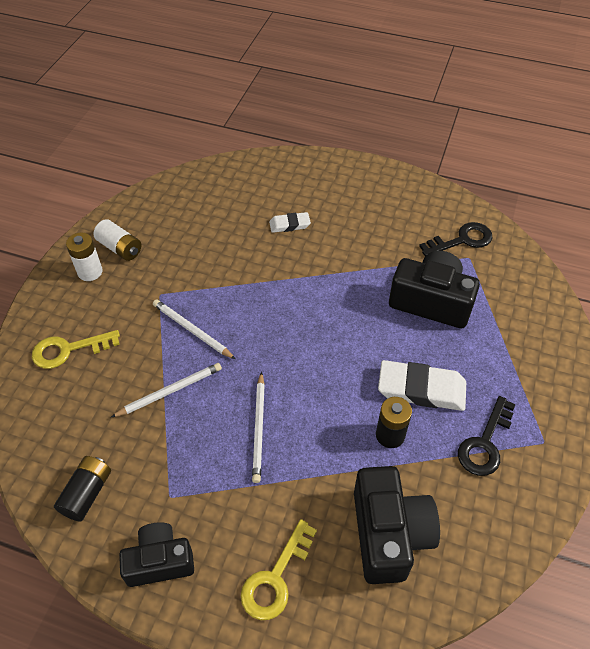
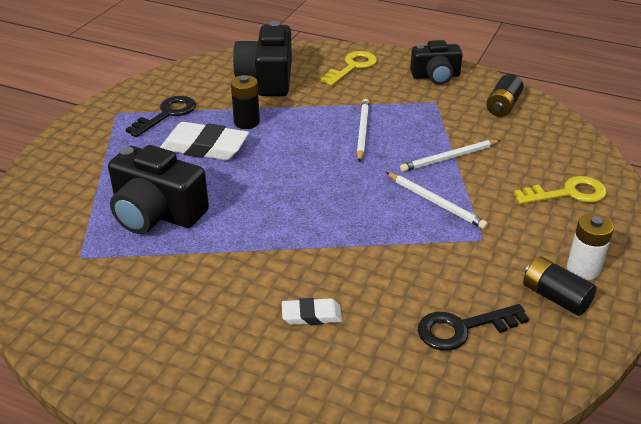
camera: 175 degrees left, 15 degrees down
white battery [93,219,141,261] -> black battery [523,256,597,316]
black key [419,222,493,256] -> black key moved to [417,304,529,351]

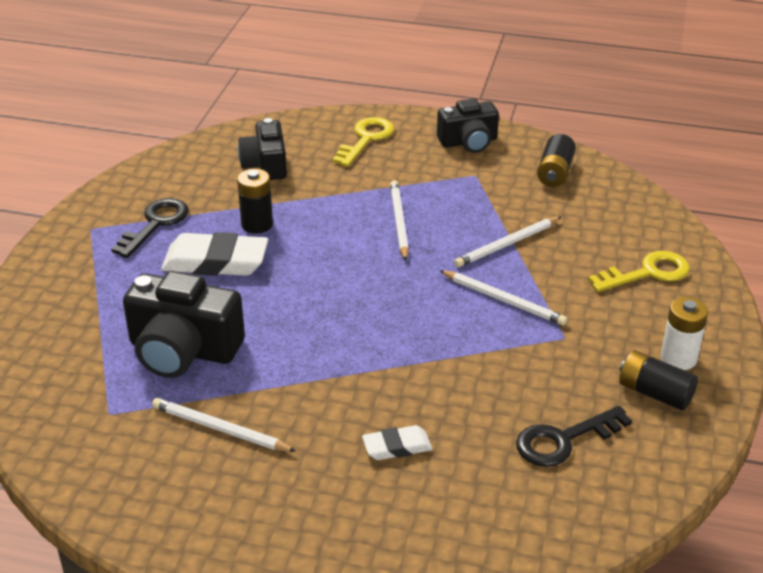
camera: 10 degrees left, 0 degrees up
black camera [233,21,292,96] -> black camera [238,118,287,180], size x0.66
none -> white pencil [152,398,297,452]

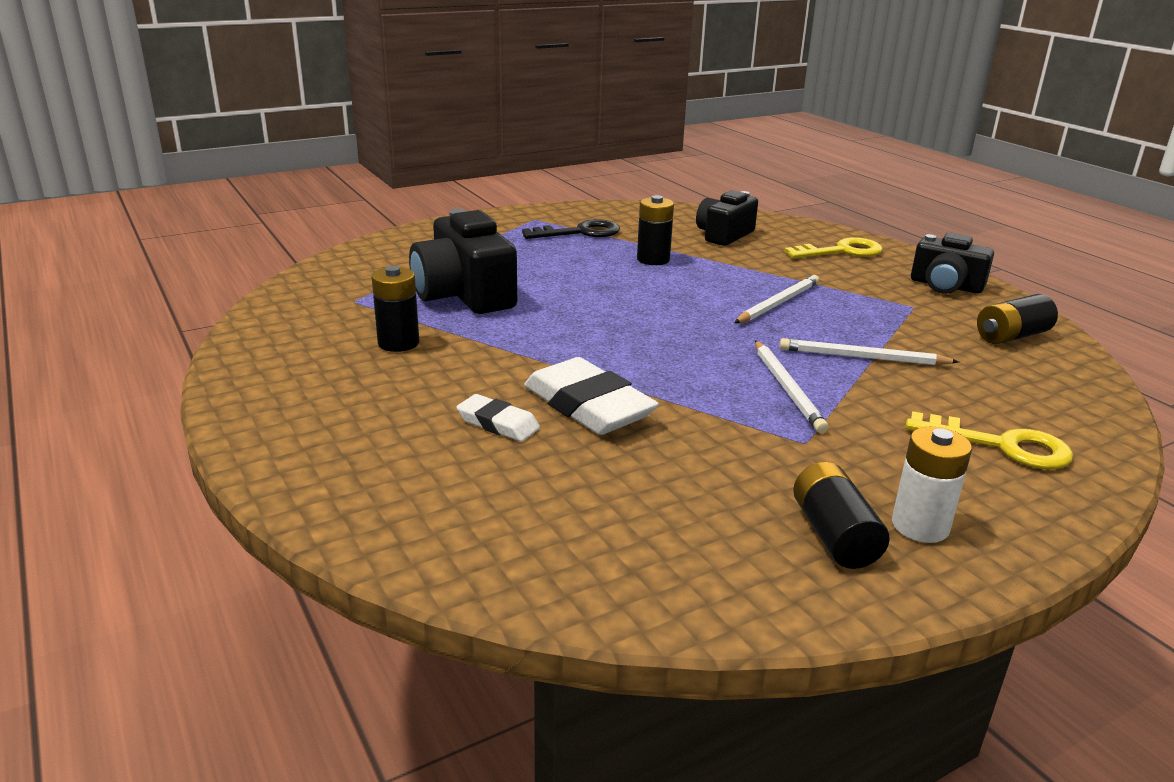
camera: 45 degrees right, 10 degrees down
white pencil [152,398,297,452] -> black battery [372,266,419,352]
white eraser [161,232,268,276] -> white eraser moved to [524,357,659,435]
black key [516,406,632,467] -> none

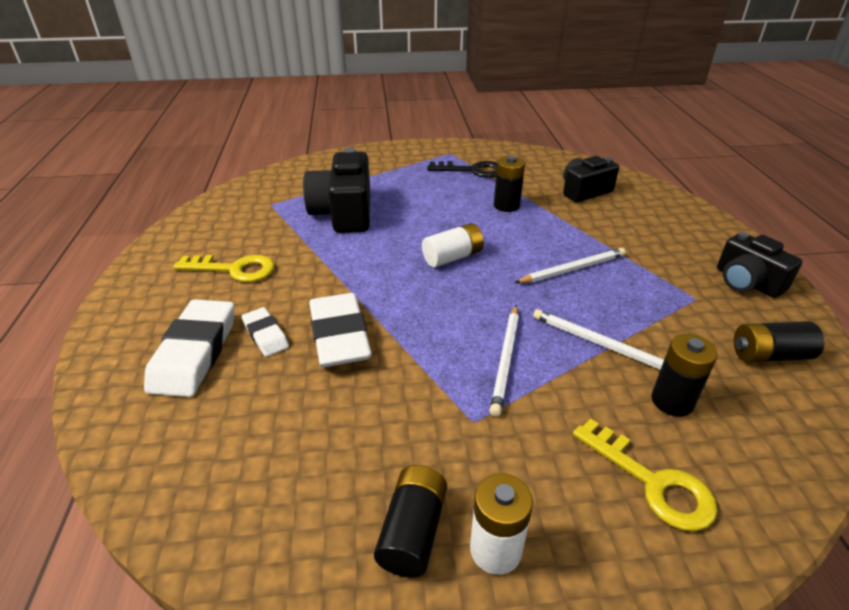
camera: 25 degrees right, 10 degrees up
black battery [372,266,419,352] -> black battery moved to [651,334,718,417]
yellow key [784,237,883,259] -> yellow key moved to [173,255,275,282]
none -> white eraser [144,299,234,397]
none -> white battery [422,223,484,267]

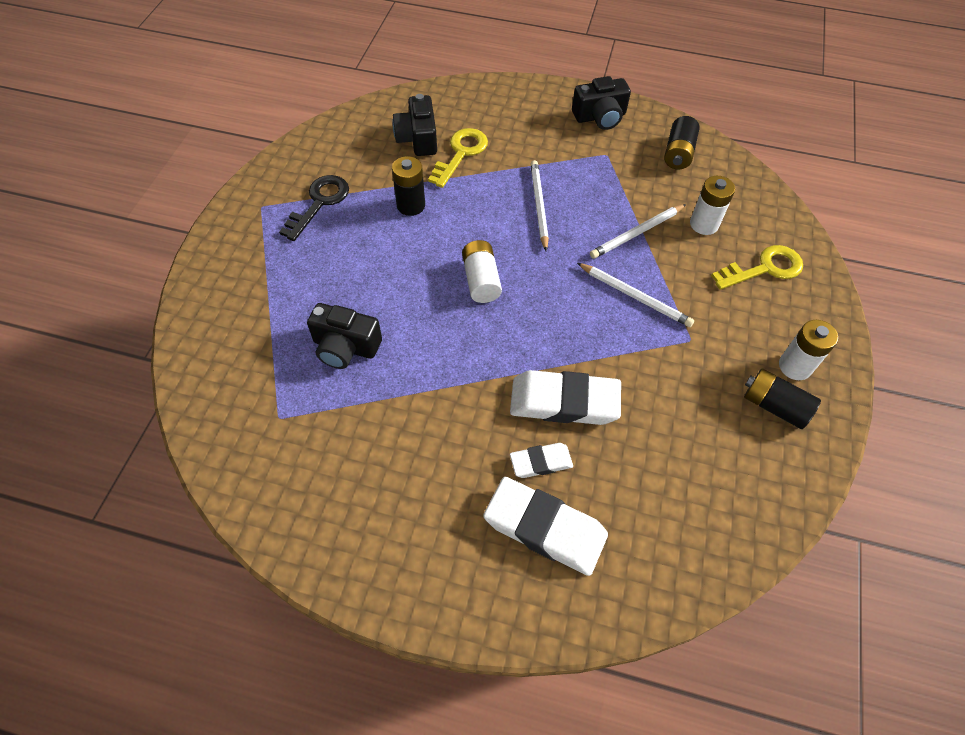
camera: 70 degrees left, 20 degrees up
yellow key [173,255,275,282] -> yellow key moved to [428,128,488,188]
black camera [303,147,370,233] -> black camera [307,303,382,369], size x0.66
black battery [651,334,718,417] -> white battery [690,176,735,235]

